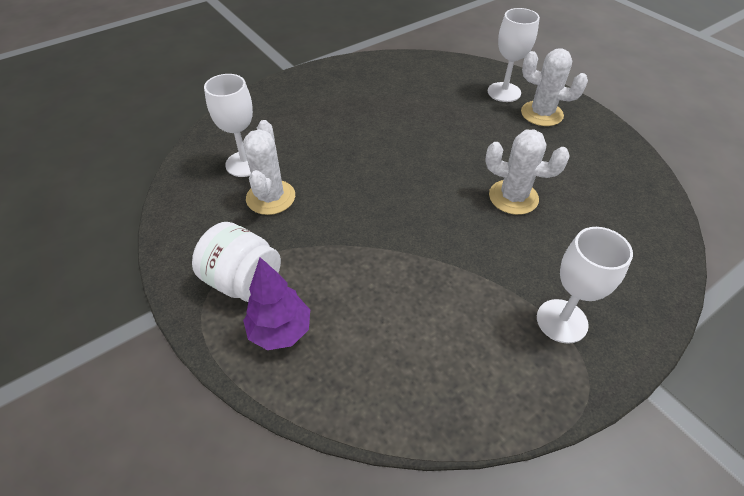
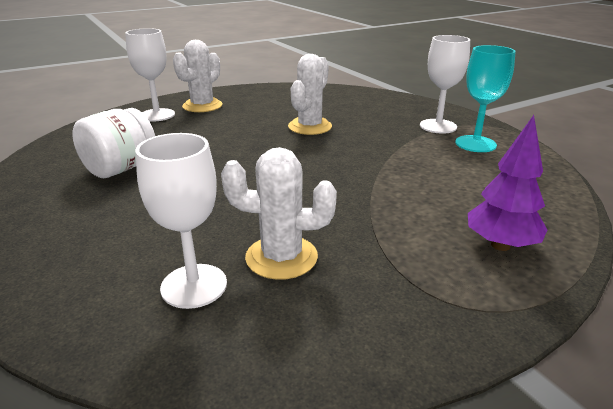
camera: 85 degrees left, 20 degrees down
white jar [192,222,281,302] -> white jar moved to [72,108,155,178]
none -> turquoise goblet [455,45,516,152]

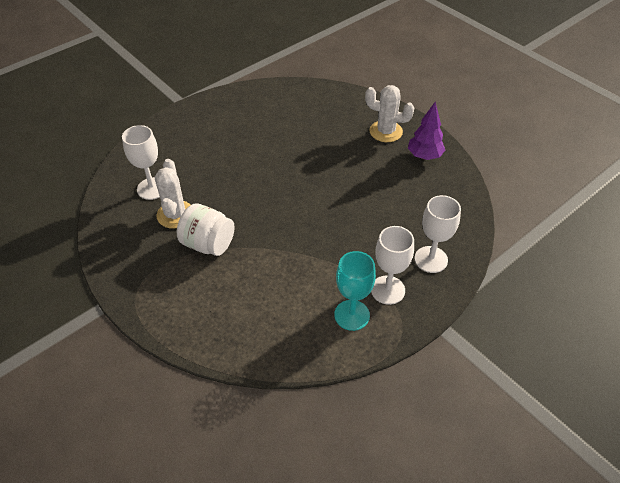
camera: 80 degrees right, 20 degrees up
white jar [72,108,155,178] -> white jar moved to [177,203,235,256]
white goblet [125,28,175,122] -> white goblet moved to [414,195,461,273]
white cactus [288,54,332,135] -> none
purple tree [468,115,547,251] -> purple tree moved to [408,102,445,160]

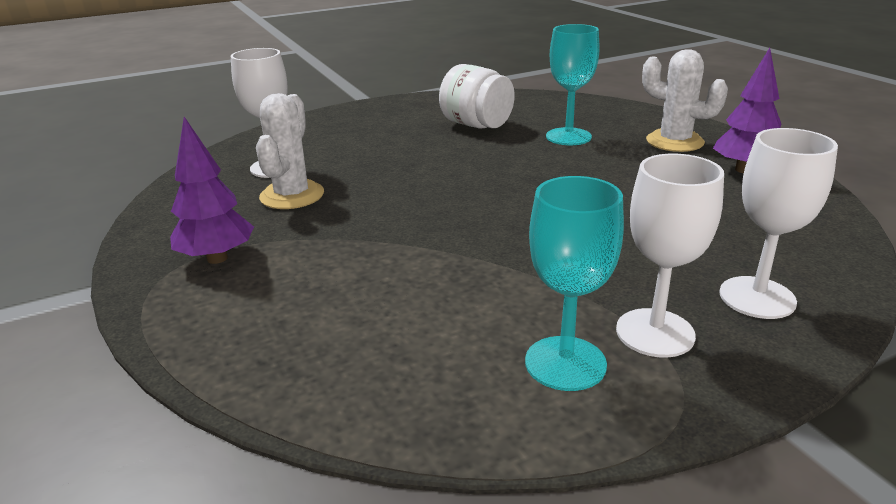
camera: 15 degrees right, 20 degrees down
white jar [177,203,235,256] -> white jar moved to [439,64,515,128]
none -> purple tree [170,117,254,264]
none -> turquoise goblet [546,24,600,145]

